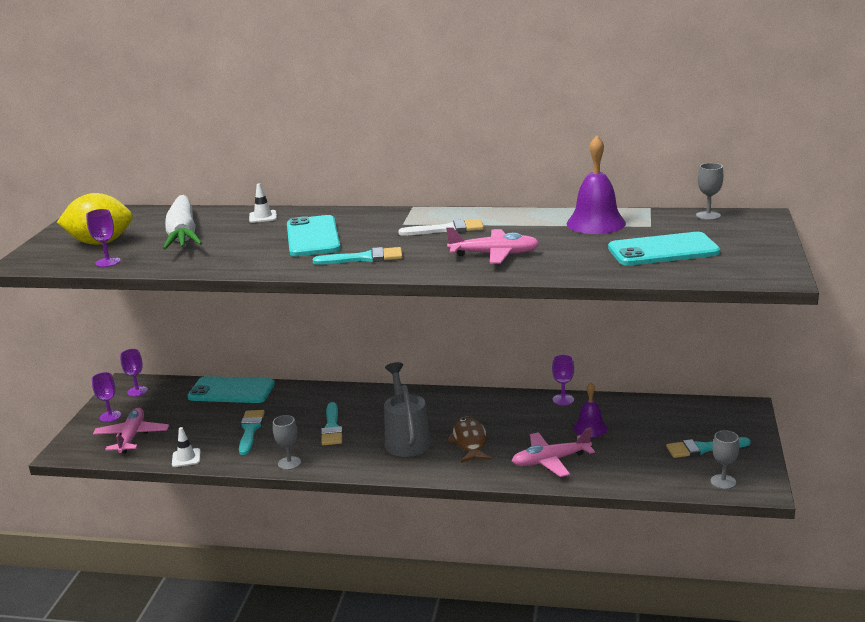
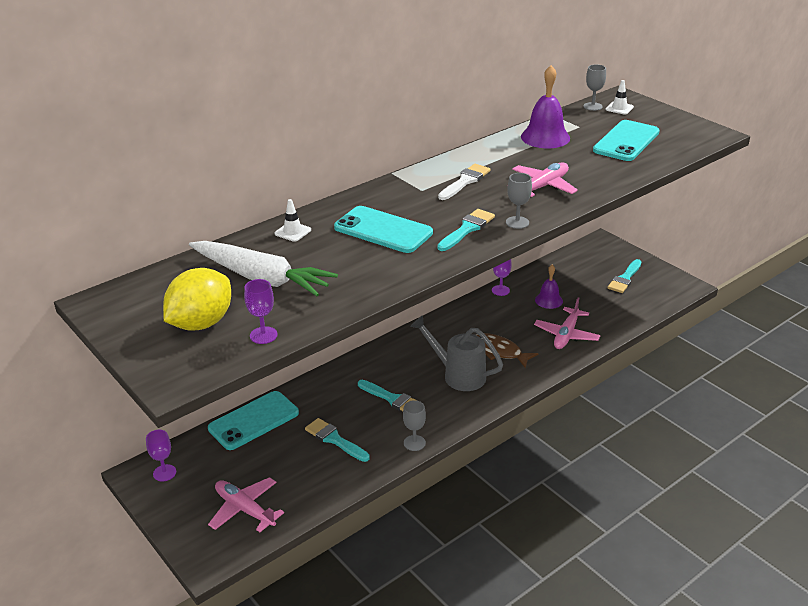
camera: 50 degrees left, 10 degrees up
purple goblet [92,372,121,422] -> none
white traffic cone [172,427,200,467] -> white traffic cone moved to [606,80,634,115]
grey goblet [711,430,739,489] -> grey goblet moved to [506,173,532,229]

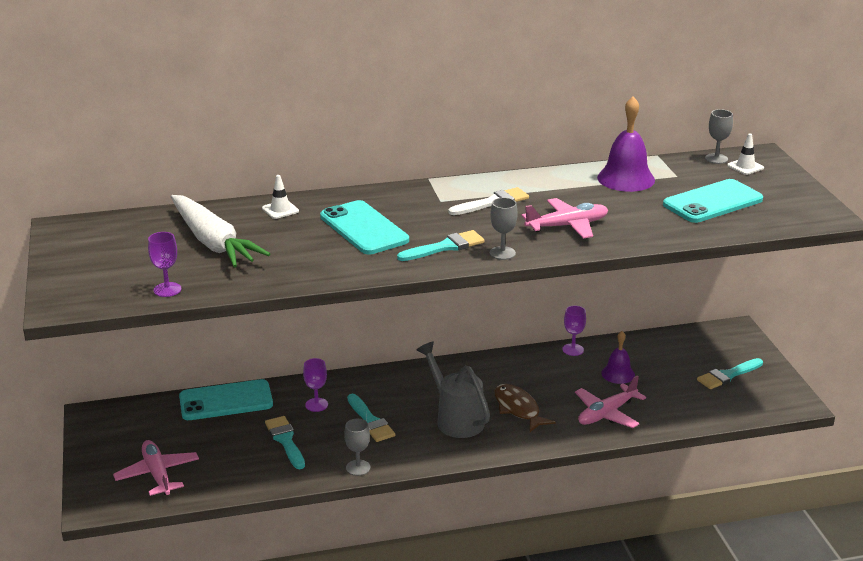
camera: 25 degrees right, 5 degrees down
purple goblet [146,430,176,482] -> purple goblet moved to [303,358,328,412]
yellow lemon [163,268,231,331] -> none

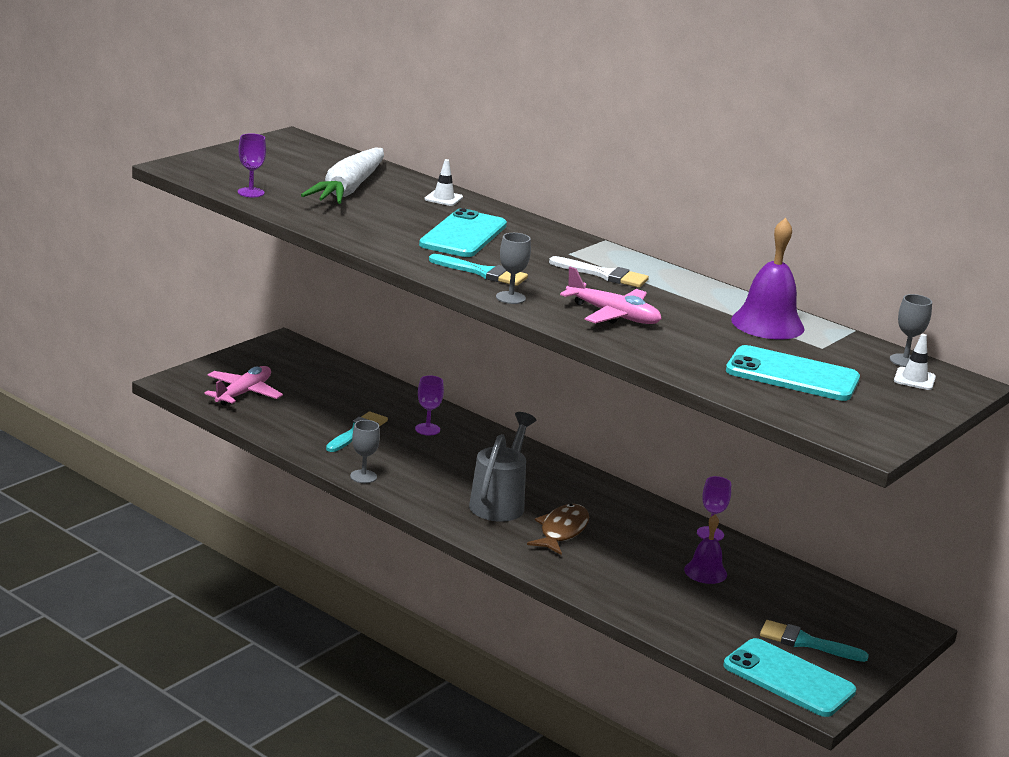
camera: 50 degrees right, 5 degrees down
turquoise phone [179,379,273,420] -> turquoise phone moved to [724,638,856,717]
turquoise brush [347,394,395,442] -> none
pink plane [575,375,646,428] -> none

